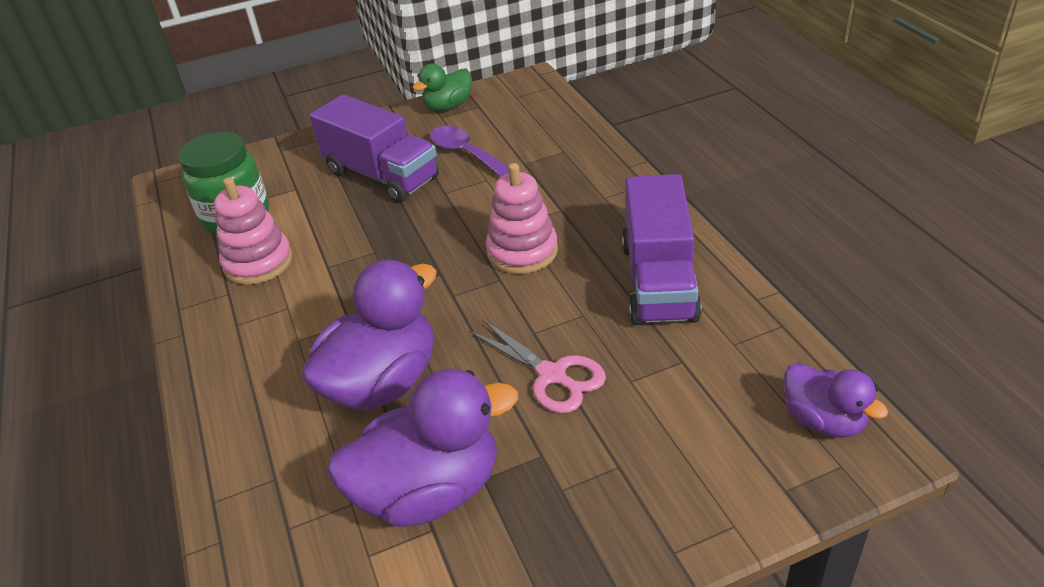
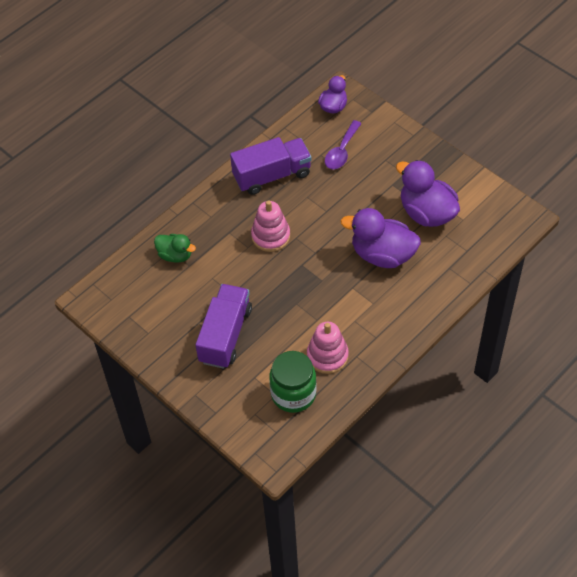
camera: 115 degrees left, 15 degrees up
green duck [412,64,471,111] -> green duck moved to [154,234,196,263]
purple spoon [430,126,509,177] -> purple spoon moved to [325,120,362,170]
pink scissors [469,319,606,413] -> none

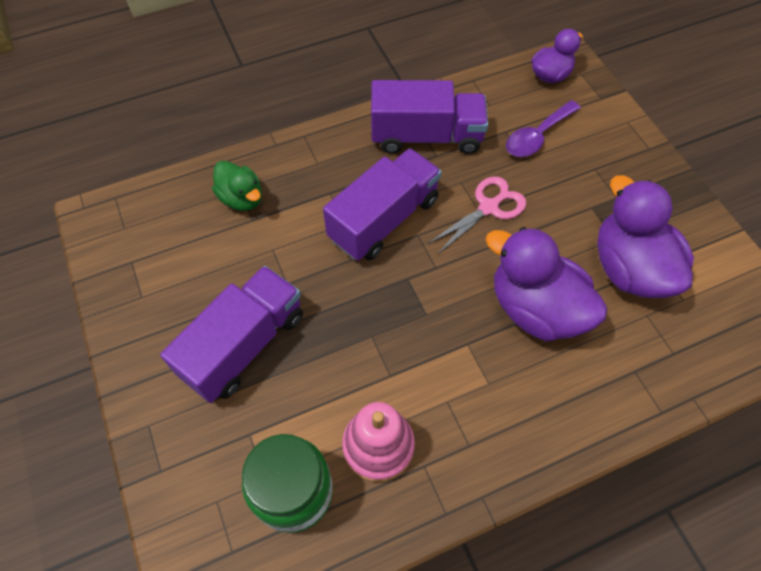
camera: 20 degrees right, 5 degrees up
pink stacking toy [251,200,290,252] -> purple truck [323,148,442,260]
none -> pink scissors [428,176,526,254]

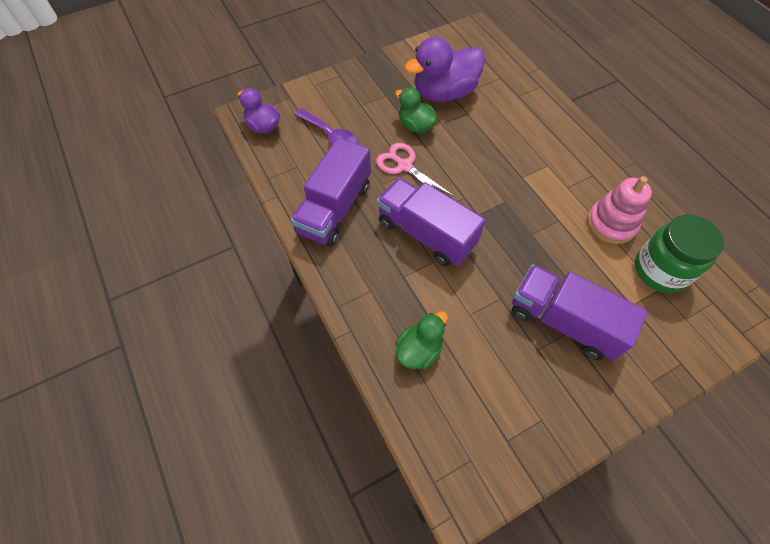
camera: 95 degrees left, 0 degrees up
purple truck [371,80,488,154] -> purple truck turned 150 degrees counterclockwise [291,137,371,246]
purple duck [485,227,607,341] -> none
none -> green duck [395,87,437,133]

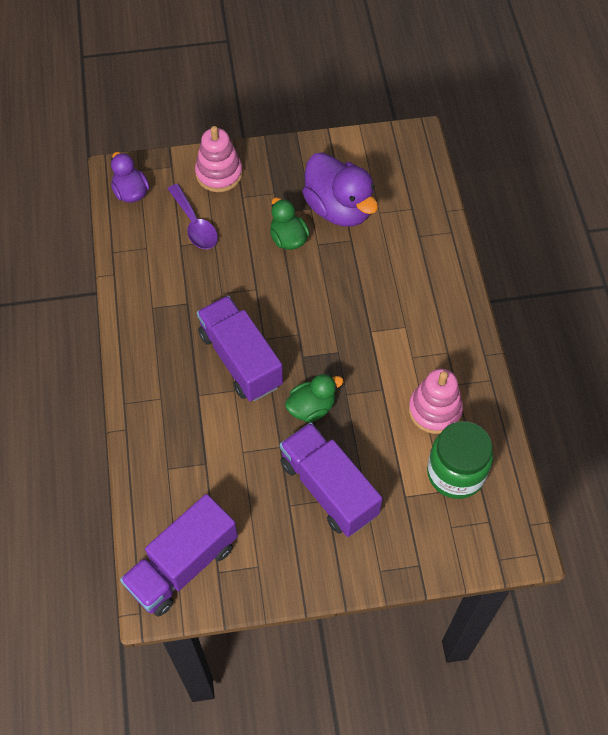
camera: 20 degrees right, 0 degrees up
purple truck [291,137,371,246] -> purple truck moved to [120,494,238,617]
pink scissors [376,143,454,196] -> none
green duck [395,311,448,369] -> green duck moved to [285,374,344,423]
purple duck [405,37,485,102] -> purple duck turned 120 degrees counterclockwise [302,152,378,227]
none -> pink stacking toy [195,126,243,192]

